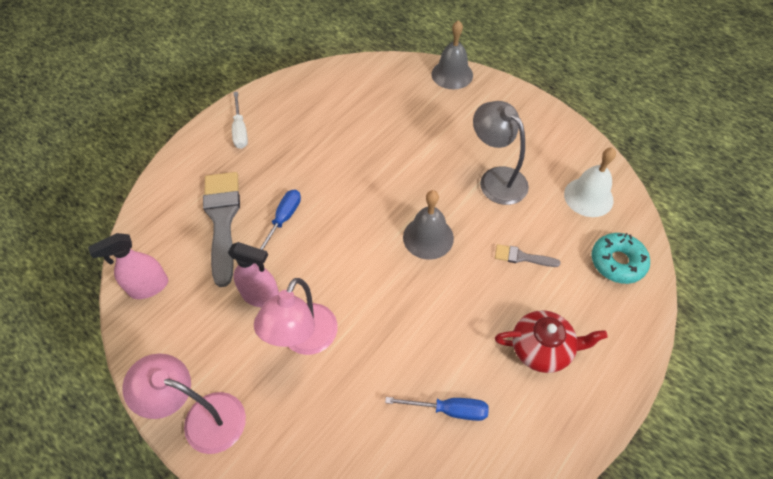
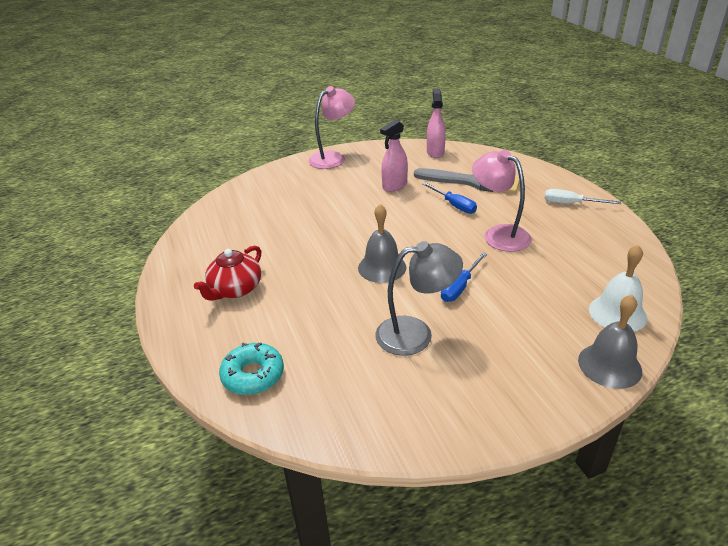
camera: 120 degrees right, 20 degrees down
pink lamp [254,278,338,355] -> pink lamp moved to [472,150,532,252]
blue screwdriver [385,397,489,421] -> blue screwdriver moved to [441,252,487,302]
grey brush [495,244,560,267] -> none
white bell [564,147,616,217] -> white bell moved to [589,245,647,332]

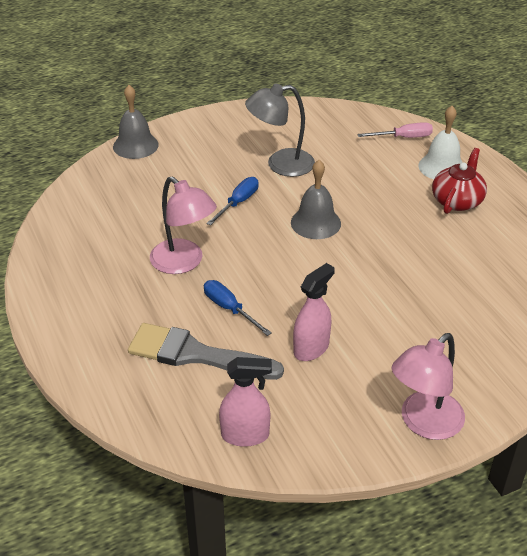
camera: 175 degrees right, 5 degrees up
turquoise donut [219,343,284,395] -> pink screwdriver [357,122,433,138]
pink spray bottle [427,89,446,158] -> pink spray bottle turned 90 degrees counterclockwise [219,357,272,447]
white screwdriver [544,189,621,204] -> none
white bell [589,245,647,332] -> white bell moved to [418,106,463,180]

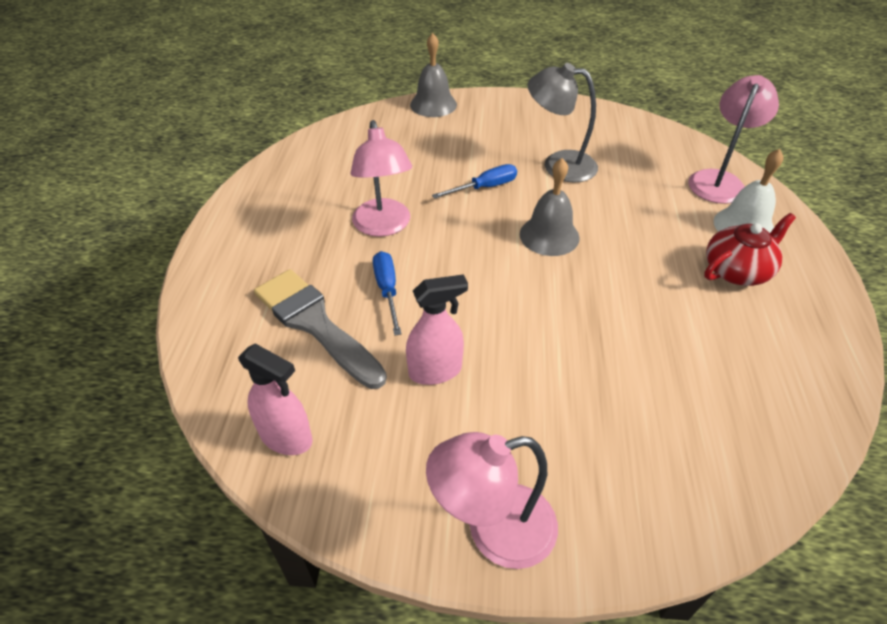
camera: 30 degrees right, 5 degrees up
pink screwdriver [357,122,433,138] -> pink lamp [688,75,779,204]

